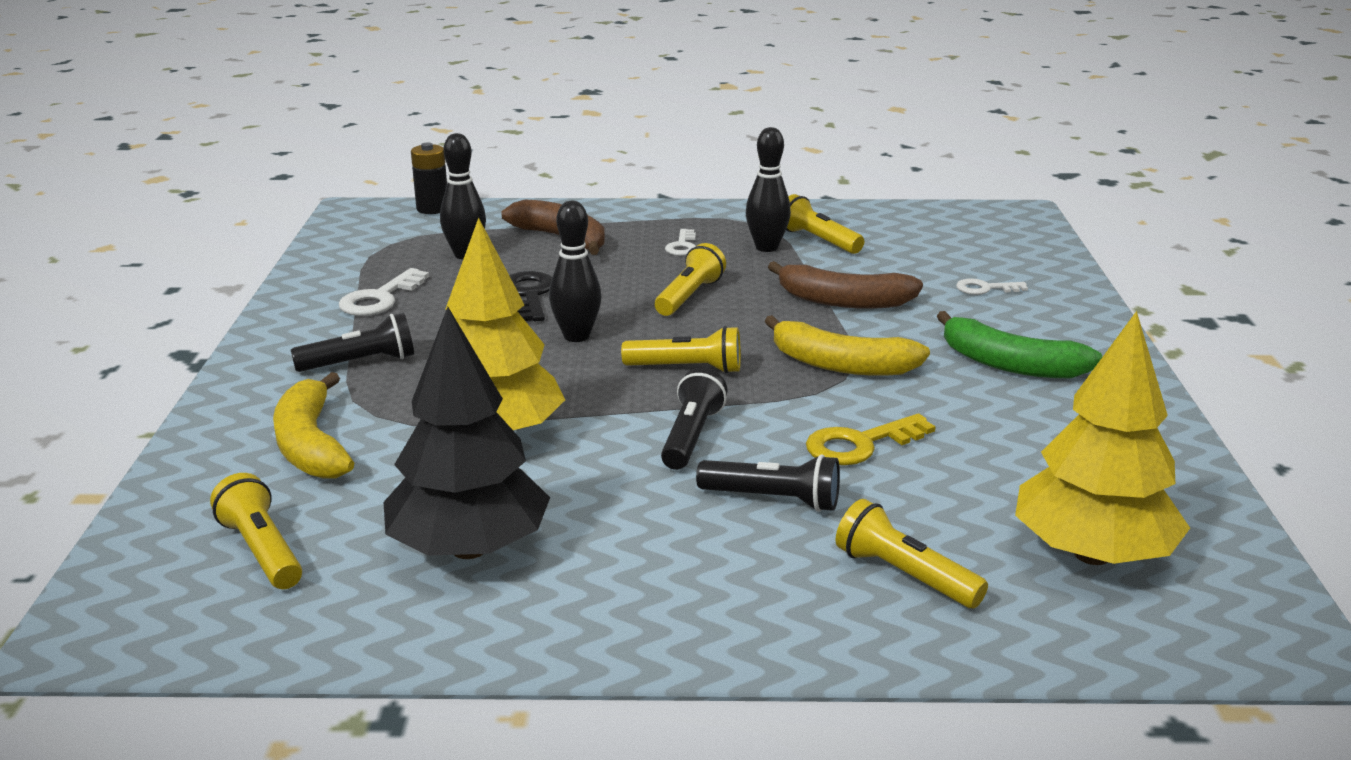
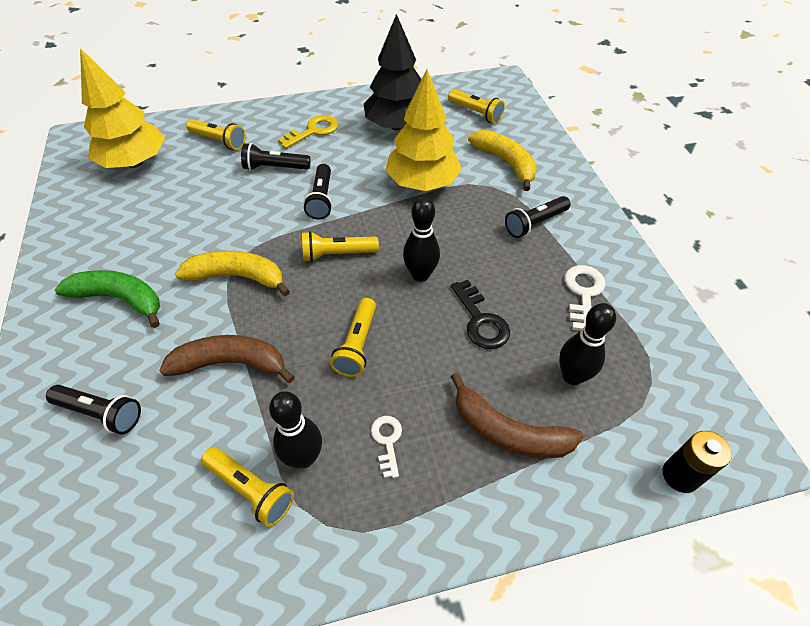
camera: 165 degrees right, 25 degrees up
yellow key [806,413,936,465] -> yellow key moved to [278,115,339,149]
white key [956,278,1028,295] -> black flashlight [46,385,141,434]

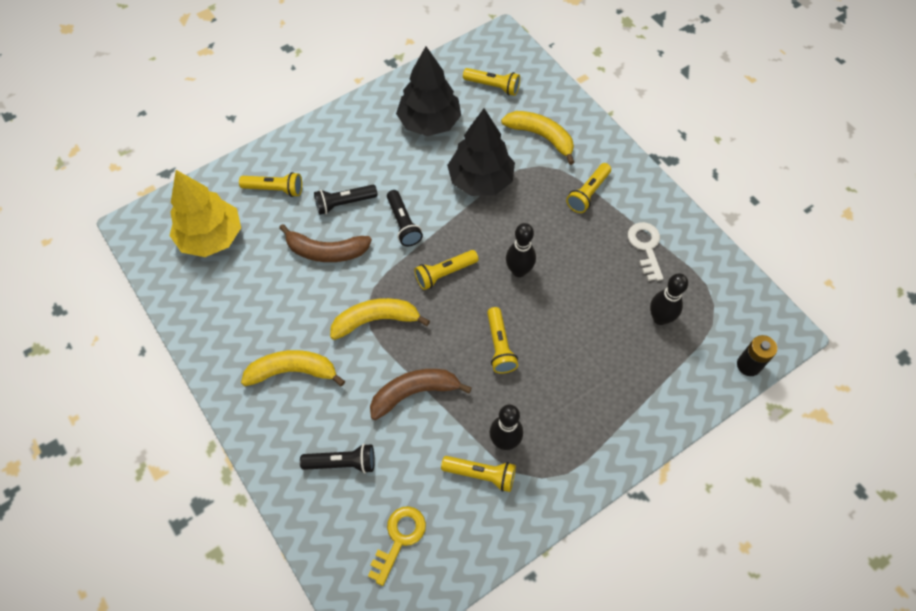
camera: 20 degrees left, 10 degrees up
green banana [55,270,160,328] -> yellow banana [241,350,345,386]
yellow key [278,115,339,149] -> yellow key moved to [368,506,426,586]
white key [371,416,402,478] -> none
yellow tree [385,69,462,191] -> black tree [447,108,515,196]
brown banana [450,373,583,458] -> brown banana moved to [279,224,372,262]
black key [451,280,510,349] -> none
black flashlight [505,196,571,238] -> yellow flashlight [566,163,611,213]

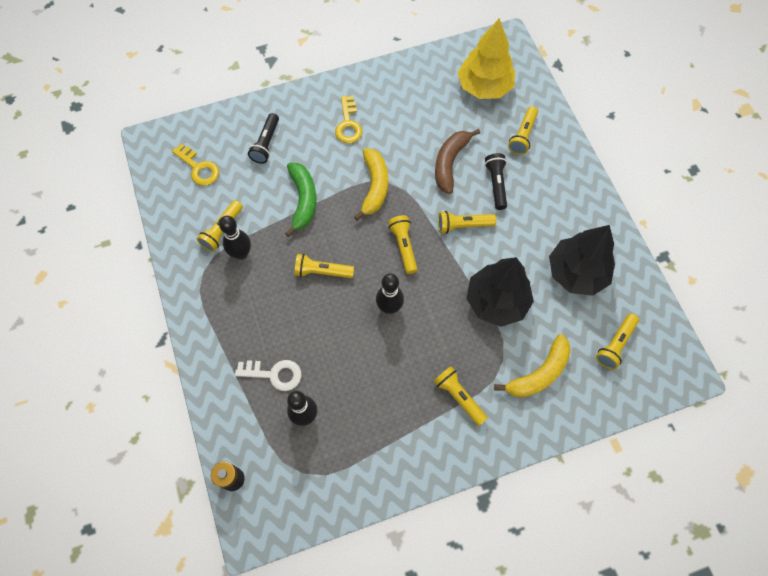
camera: 105 degrees right, 5 degrees up
yellow banana [241,350,345,386] -> yellow key [335,96,363,143]
brown banana [370,369,472,420] -> green banana [285,163,316,237]
black flashlight [387,190,423,246] -> yellow flashlight [438,211,496,234]
white key [628,222,663,281] -> white key moved to [235,360,302,391]

